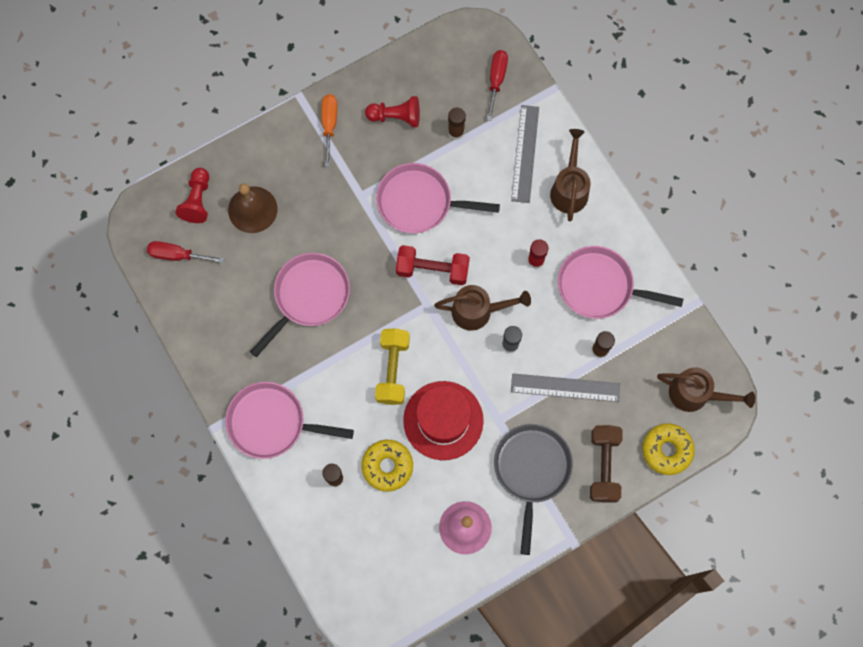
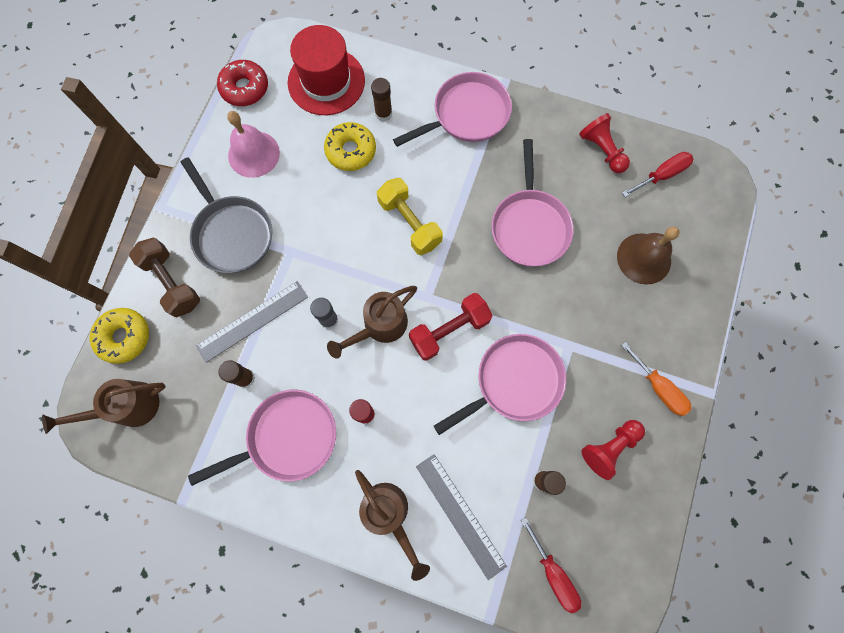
camera: 140 degrees right, 0 degrees up
red pawn [176,168,209,223] -> red pawn moved to [579,113,630,173]
red hat [403,381,484,460] -> red hat moved to [288,25,365,115]
none -> red donut [217,60,268,106]

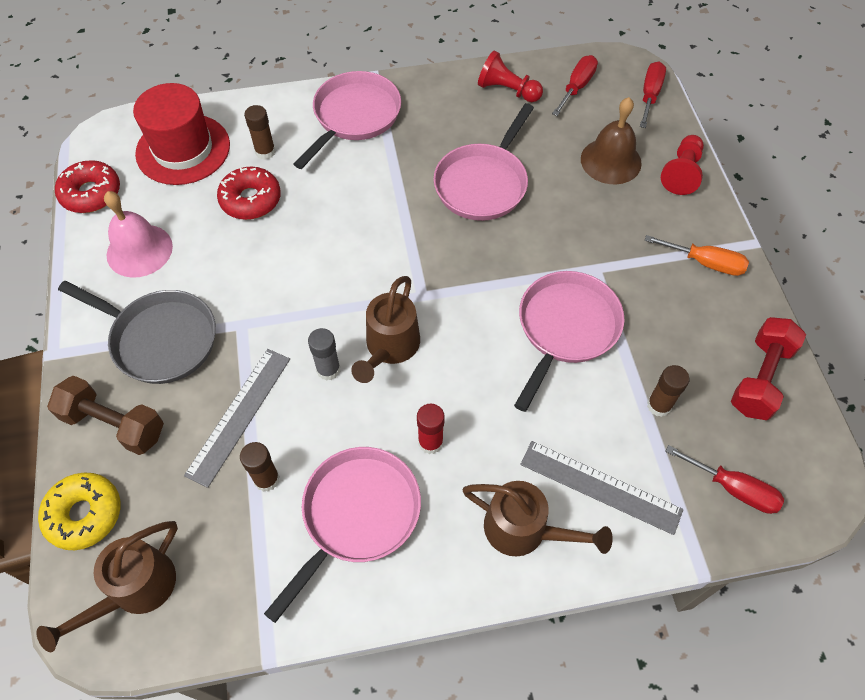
camera: 30 degrees left, 15 degrees down
yellow donut [324,122,376,171] -> red donut [217,167,281,220]
yellow dumbbell [377,178,443,255] -> none
red dumbbell [409,293,493,361] -> red dumbbell moved to [731,317,806,420]
pink pan [491,139,574,266] -> pink pan turned 60 degrees clockwise [433,103,534,221]
red pawn [582,420,645,480] -> red pawn moved to [661,135,704,195]
none -> red screwdriver [640,61,666,128]

